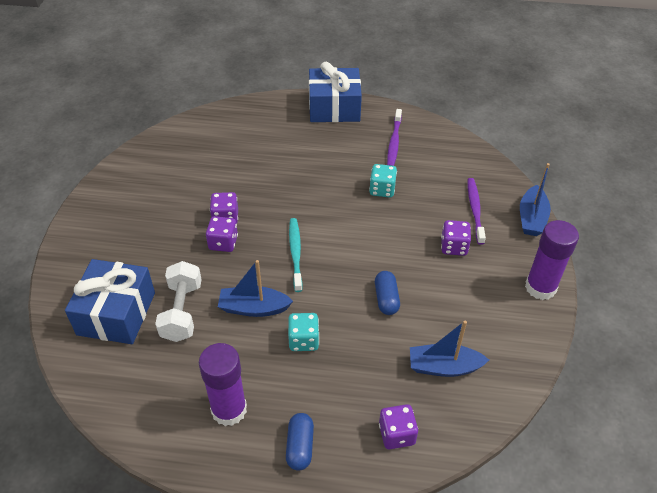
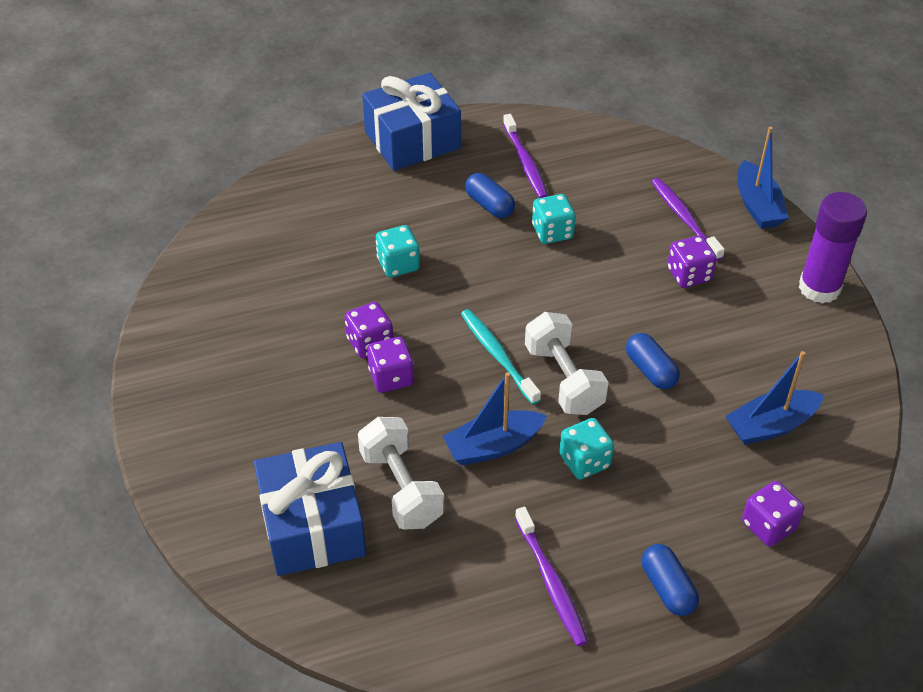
camera: 25 degrees left, 0 degrees up
purple glue stick [199,343,247,426] -> purple toothbrush [515,507,588,646]
none -> turquoise dice [376,225,420,277]
none -> blue capsule [465,173,515,218]
none -> white dumbbell [525,312,609,415]

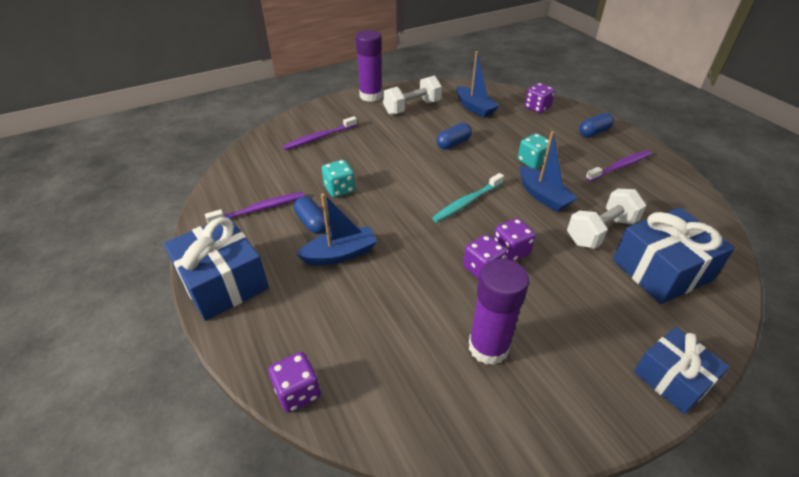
camera: 100 degrees left, 5 degrees down
turquoise dice [376,225,420,277] -> none
blue capsule [465,173,515,218] -> blue capsule turned 75 degrees counterclockwise [294,196,329,234]
white dumbbell [525,312,609,415] -> white dumbbell moved to [383,75,442,115]
purple dice [667,236,717,288] -> purple dice moved to [268,352,321,413]
blue boat [737,127,789,229] -> blue boat moved to [296,193,377,265]
none -> purple glue stick [469,259,529,365]
none -> blue gift [634,327,730,414]

